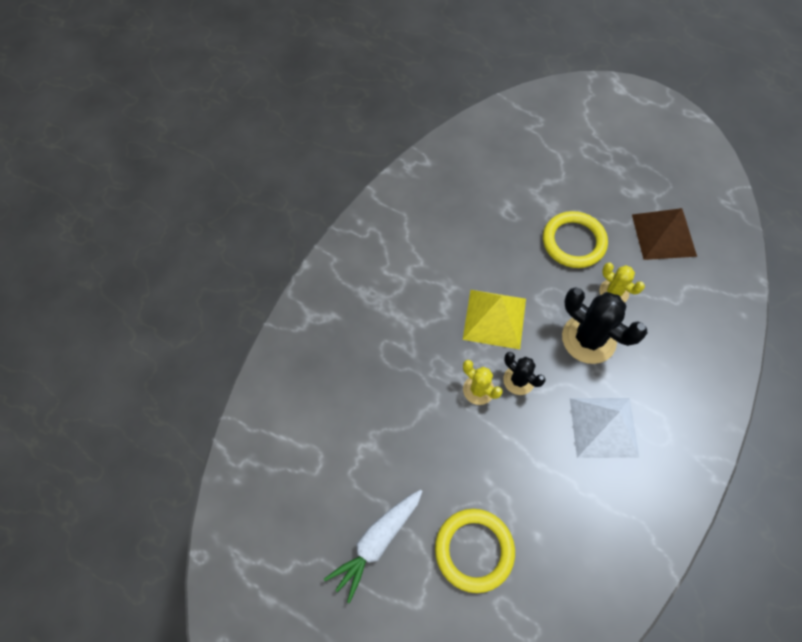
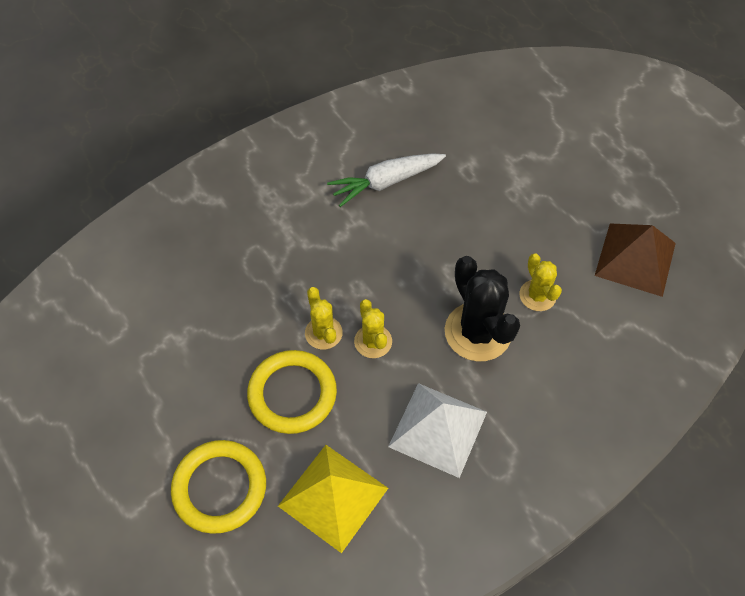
camera: 25 degrees right, 5 degrees down
white carrot [324,490,423,603] -> white carrot moved to [327,153,446,207]
yellow pyramid [463,290,526,349] -> yellow pyramid moved to [278,445,388,553]
black cactus [503,352,545,395] -> yellow cactus [354,299,392,358]
yellow ring [543,211,608,268] -> yellow ring moved to [247,350,337,434]

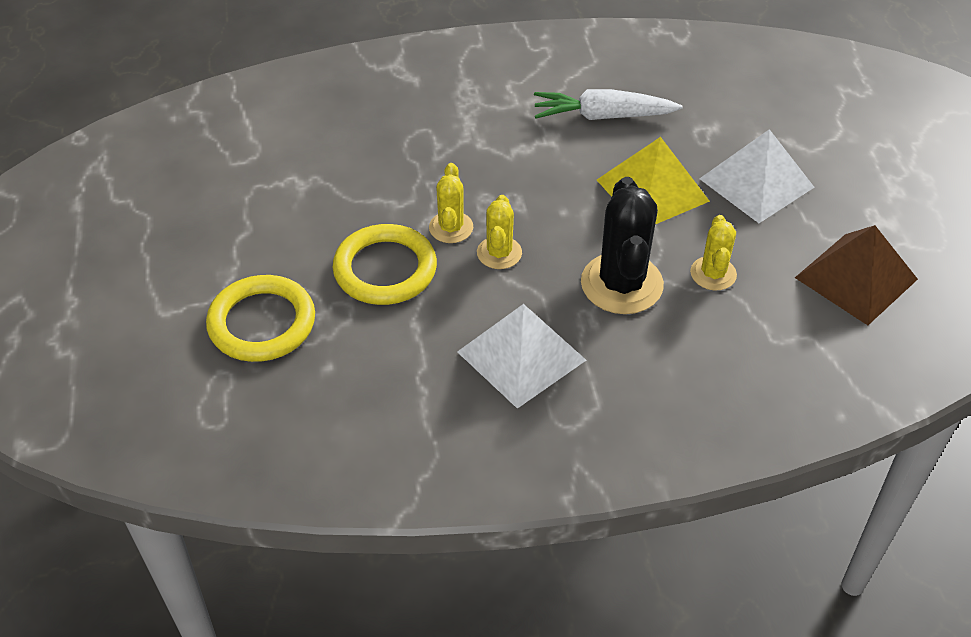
camera: 25 degrees right, 10 degrees down
yellow pyramid [278,445,388,553] -> yellow pyramid moved to [597,137,710,224]
none -> white pyramid [699,129,814,223]

